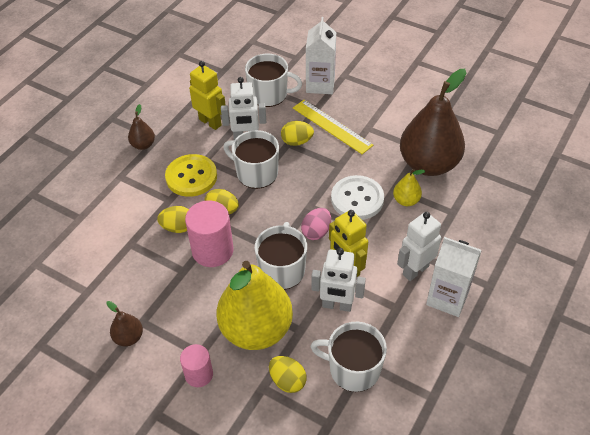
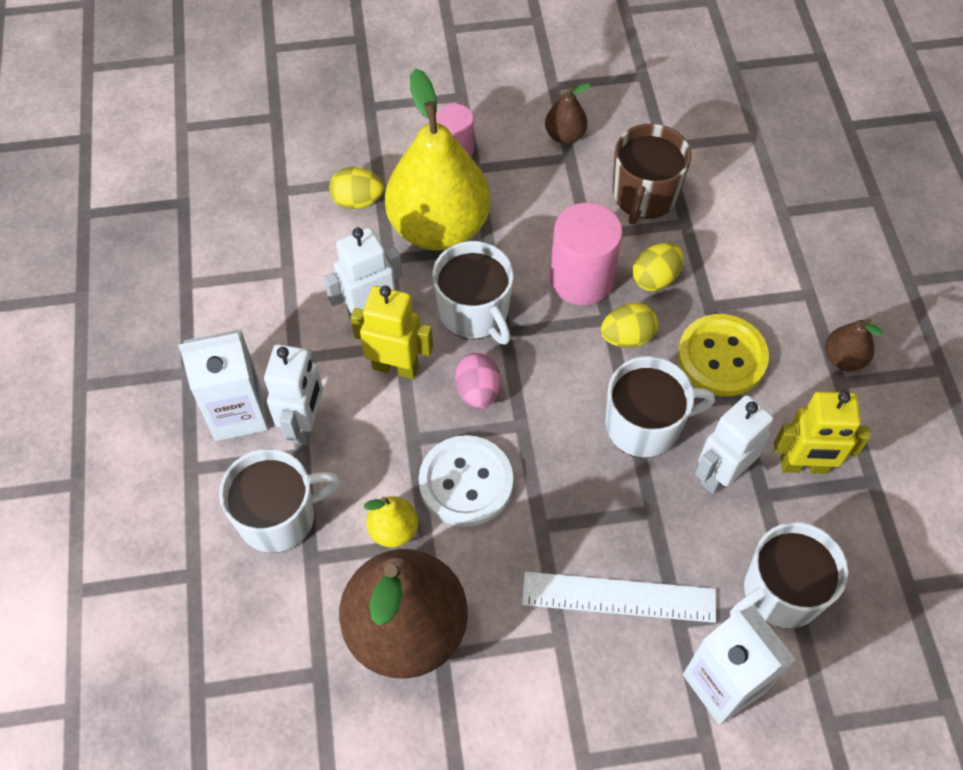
camera: 140 degrees right, 10 degrees up
yellow egg [281,121,314,146] -> none
yellow ruler [293,100,373,154] -> white ruler [522,572,716,623]
white mug [310,322,387,392] -> white mug moved to [219,449,341,553]
none -> brown mug [613,124,691,225]

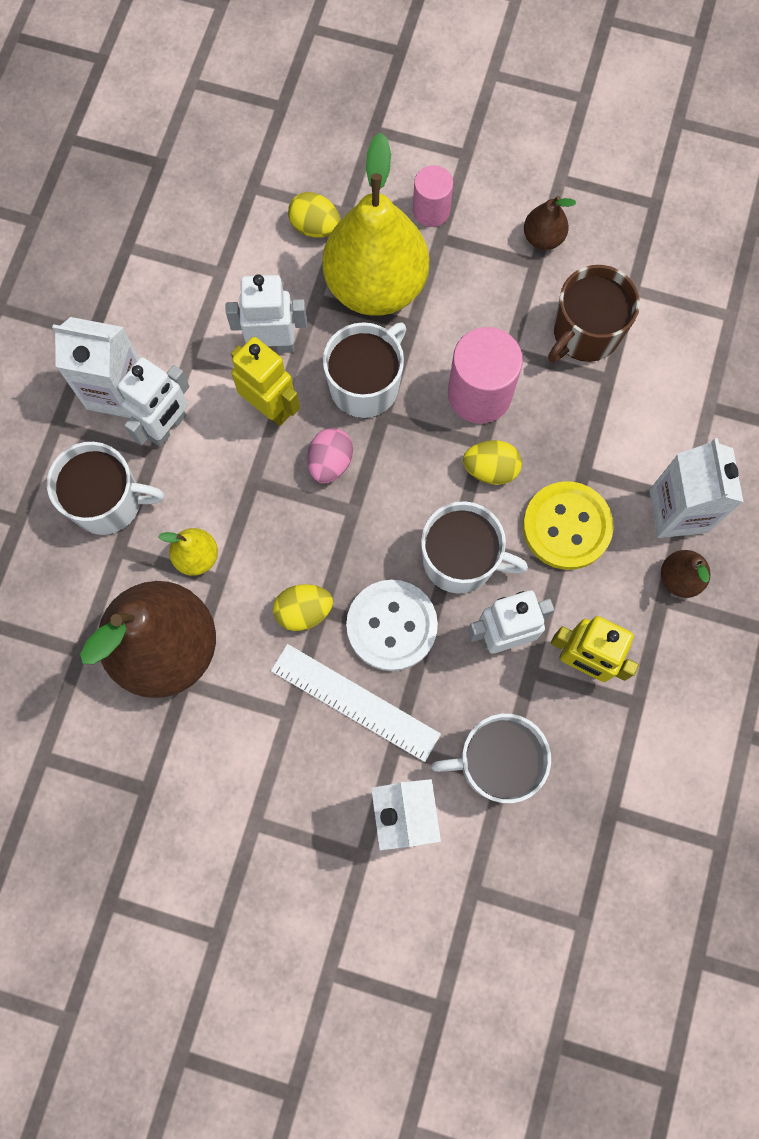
camera: 25 degrees right, 15 degrees up
white button [419,435,513,527] -> white button moved to [346,580,438,671]
white mug [432,241,514,345] -> white mug turned 135 degrees counterclockwise [323,322,406,418]
yellow egg [632,243,684,291] -> yellow egg moved to [273,584,333,631]
none -> white carton [649,438,744,538]

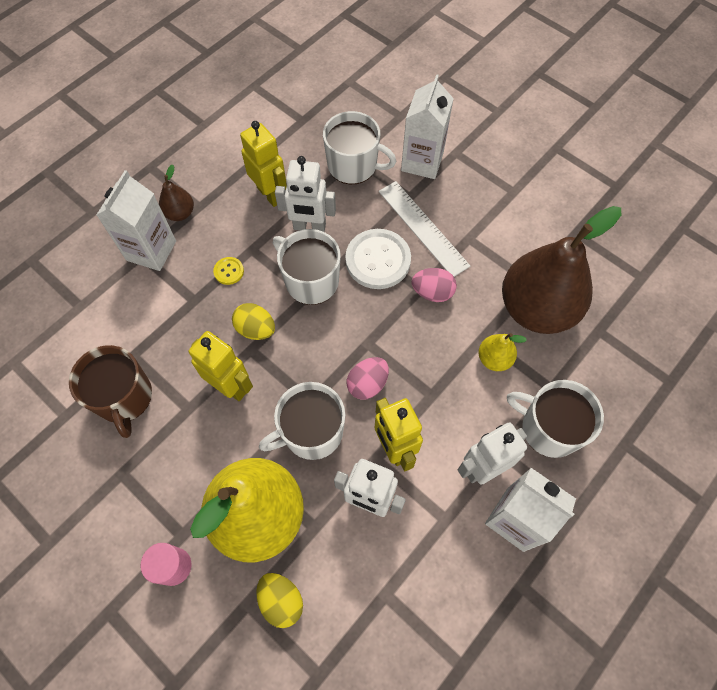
camera: 155 degrees left, 10 degrees down
yellow egg [273,584,333,631] -> pink egg [412,268,457,302]
pink cylinder [448,327,523,423] -> yellow robot [189,331,253,401]
yellow button [523,481,614,570] -> yellow button [213,257,244,285], size x0.45
brown pear [524,196,576,250] -> none
brown mug [548,265,640,362] -> brown mug turned 90 degrees clockwise [69,345,152,438]

